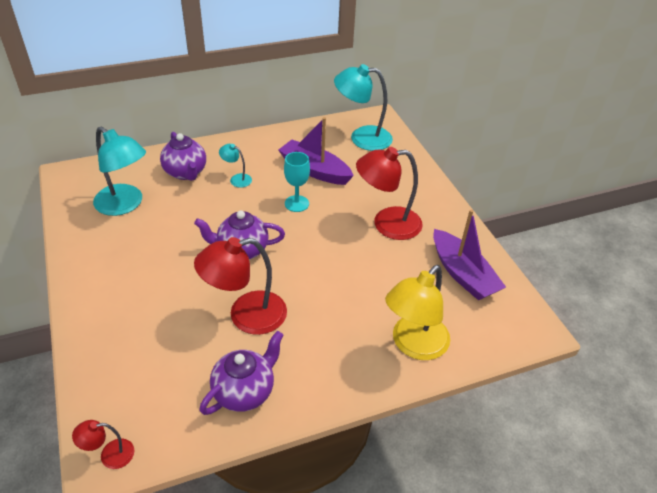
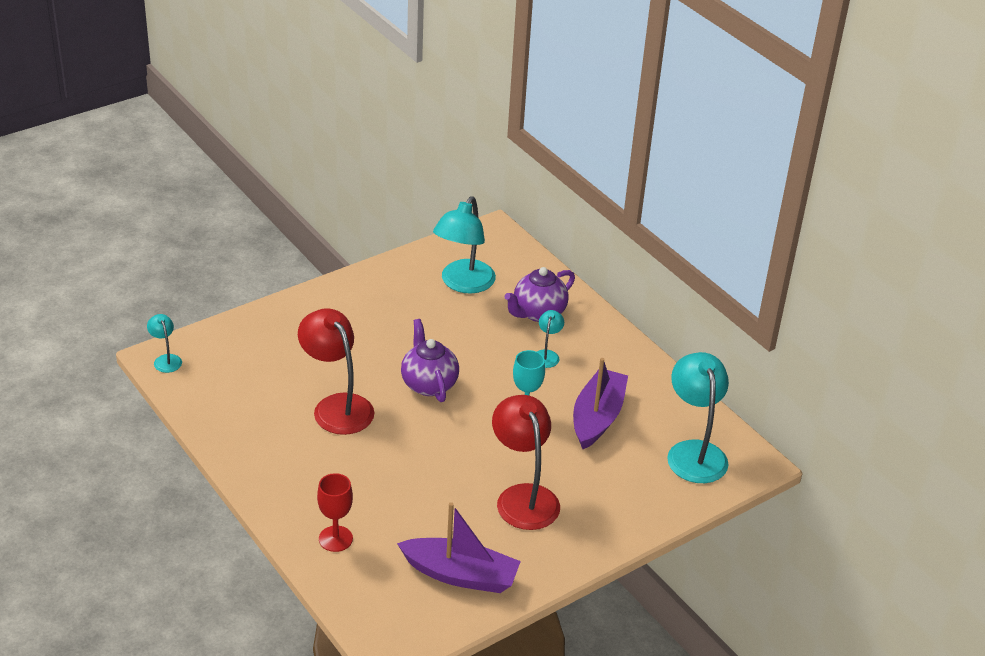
camera: 75 degrees right, 5 degrees down
red lamp [72,420,134,469] -> turquoise lamp [147,314,182,373]
purple teapot [200,331,284,415] -> none
yellow lamp [385,265,450,360] -> red goblet [317,473,353,552]
purple boat [433,209,506,300] -> purple boat turned 120 degrees counterclockwise [397,502,521,593]

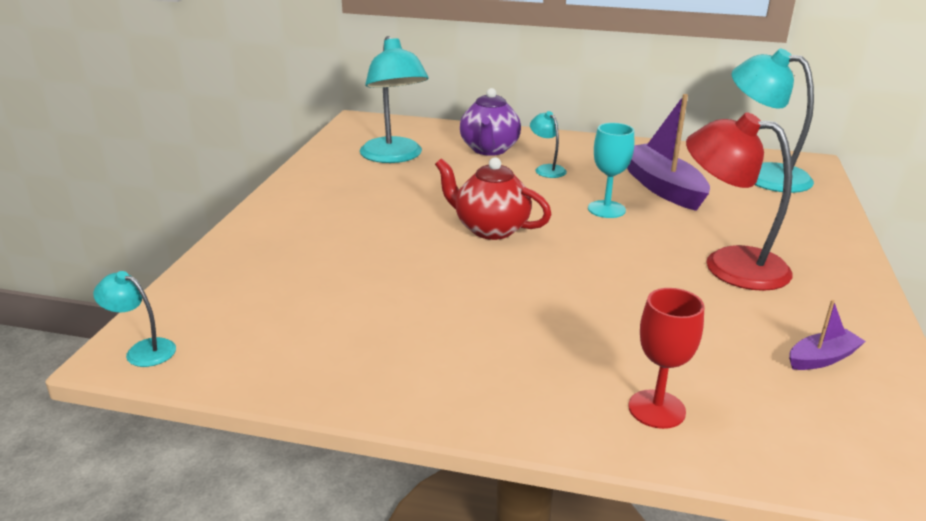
camera: 40 degrees left, 10 degrees down
red lamp [298,308,375,435] -> none
purple boat [397,502,521,593] -> purple boat [789,300,866,370], size x0.50
purple teapot [401,319,459,402] -> red teapot [435,157,552,240]

